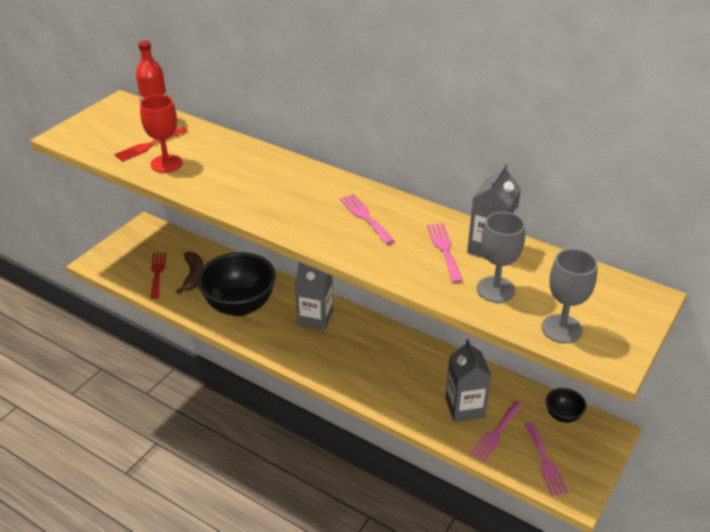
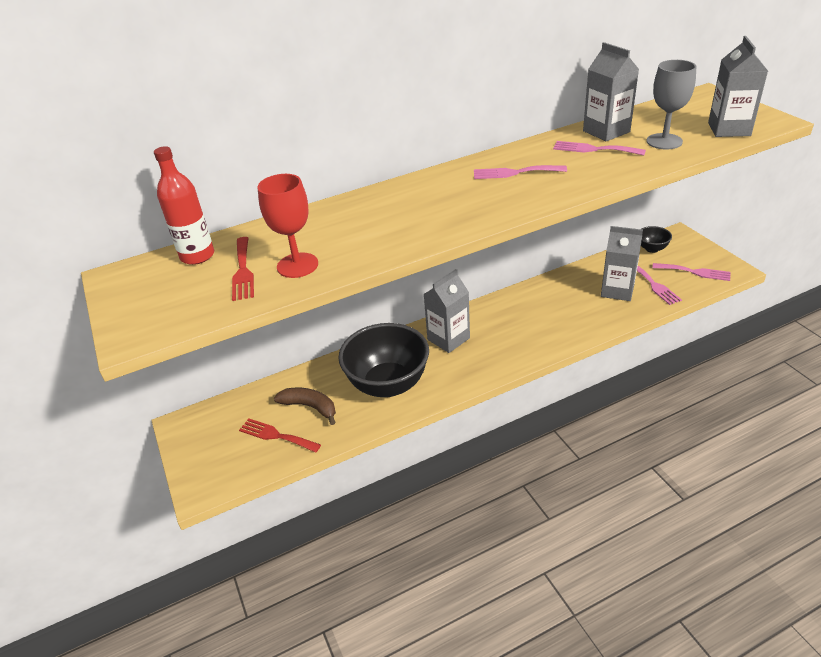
camera: 55 degrees left, 0 degrees up
grey goblet [542,249,598,343] -> grey carton [708,36,768,137]

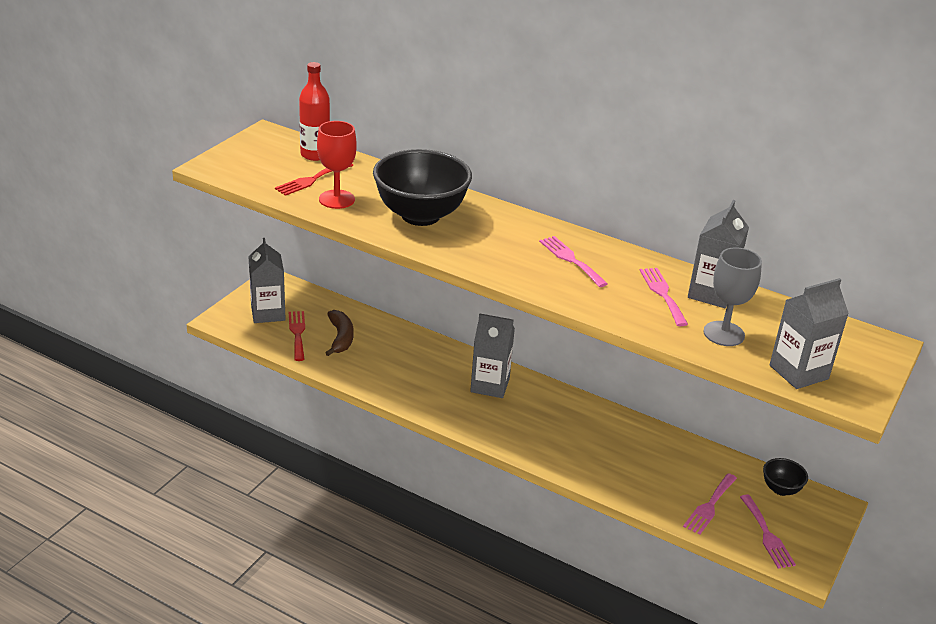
camera: 50 degrees right, 5 degrees down
black bowl [338,323,429,397] -> black bowl moved to [373,149,472,226]
grey carton [601,226,643,301] -> grey carton moved to [248,238,286,323]

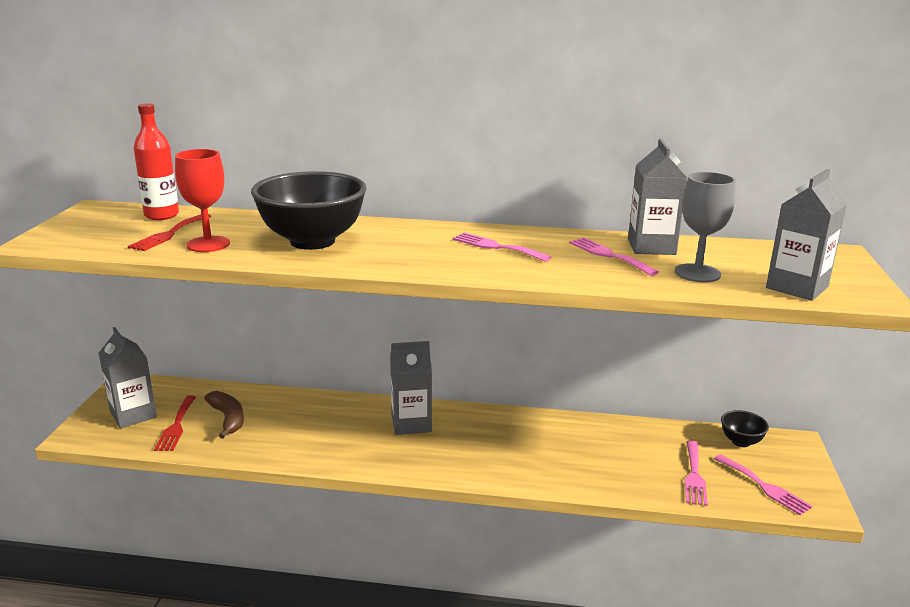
camera: 20 degrees left, 10 degrees down
red fork [289,311,305,361] -> red fork turned 150 degrees counterclockwise [154,396,196,451]

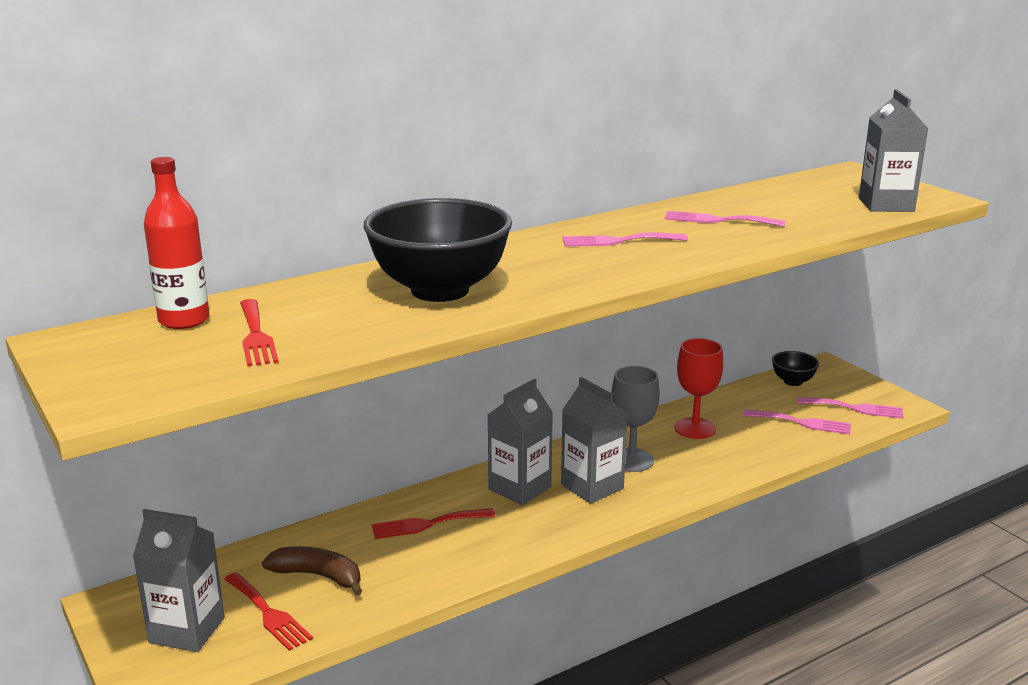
camera: 40 degrees left, 0 degrees up
red goblet [175,149,230,252] -> red goblet moved to [674,338,723,439]
grey carton [628,139,687,255] -> grey carton moved to [561,377,627,504]
grey goblet [675,172,736,282] -> grey goblet moved to [611,366,660,472]
pink fork [685,440,708,506] -> pink fork turned 45 degrees counterclockwise [743,410,851,434]
none -> red fork [371,508,495,539]

